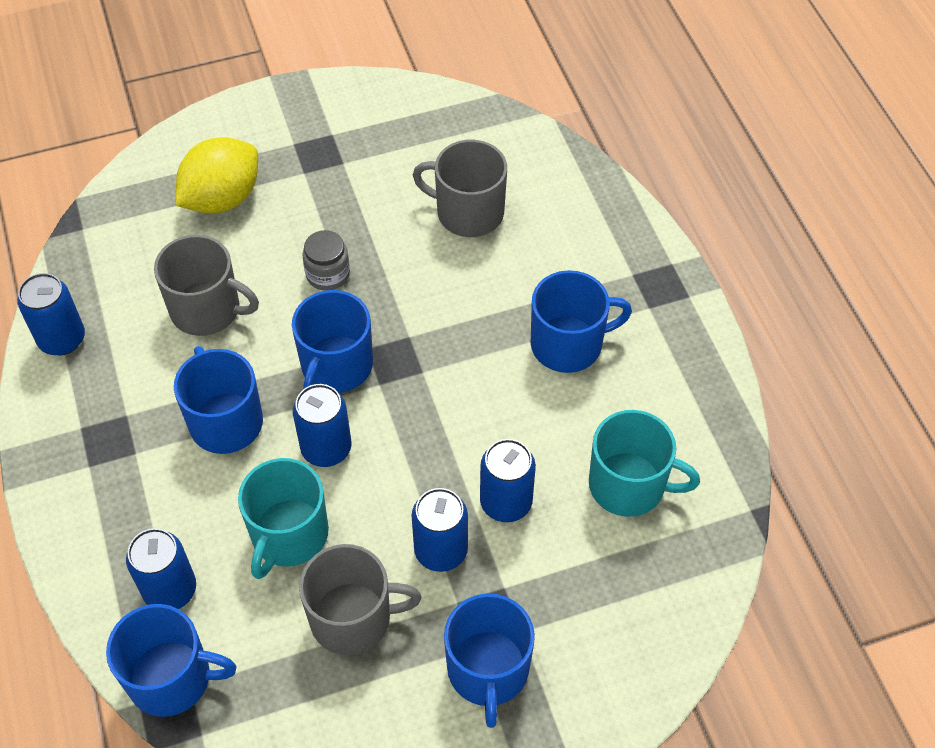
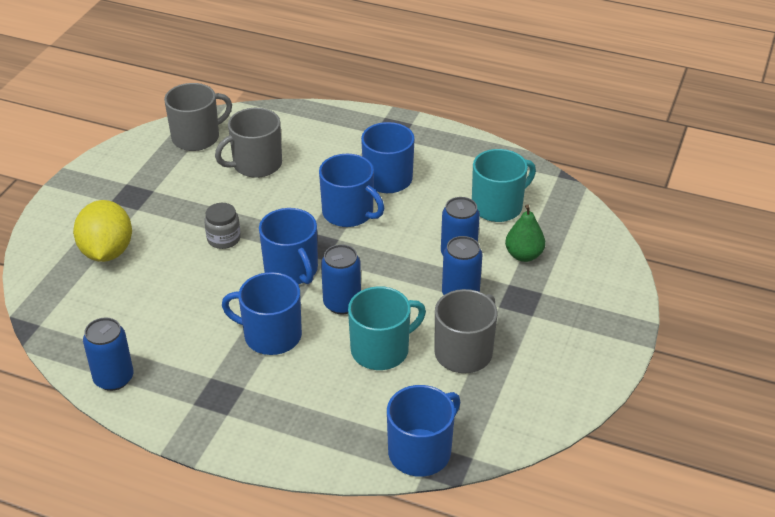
camera: 50 degrees left, 15 degrees down
blue can [126,528,196,609] -> none
grey mug [154,235,259,336] -> grey mug moved to [164,83,232,151]
turquoise mug [238,458,329,579] -> turquoise mug turned 90 degrees counterclockwise [348,286,426,370]
blue mug [444,593,535,728] -> blue mug moved to [319,154,384,227]
none -> green pear [505,204,545,262]

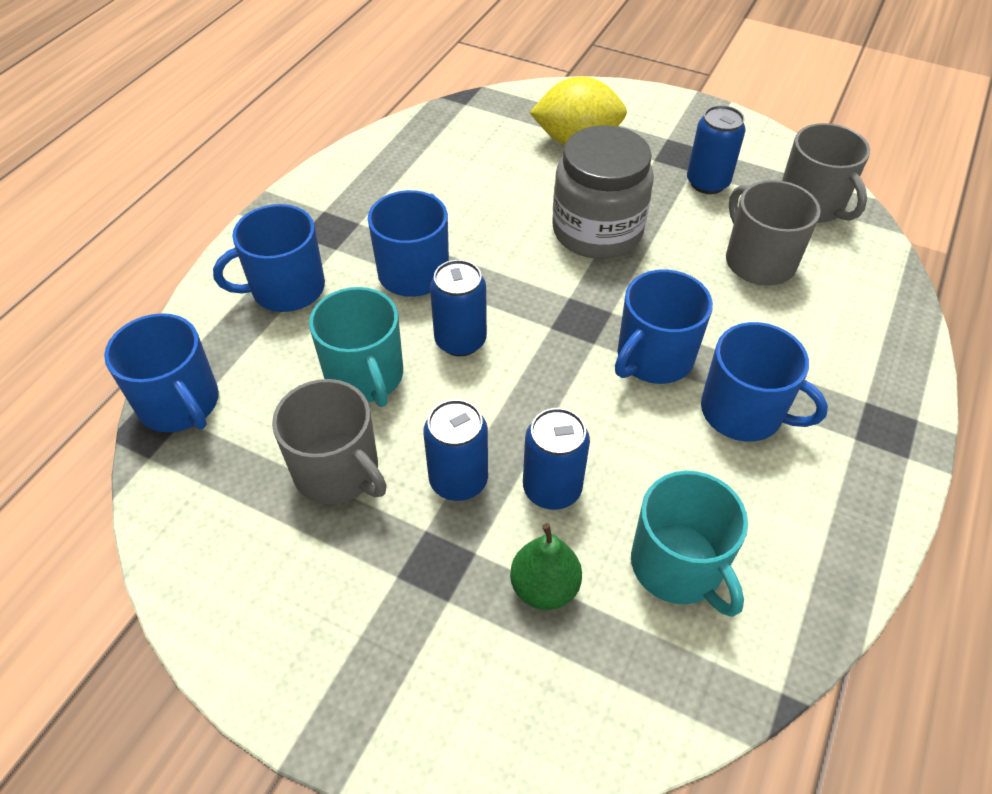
camera: 95 degrees right, 10 degrees up
blue can [83,318,133,391] -> blue can moved to [687,105,746,194]
grey jar [204,203,241,249] -> grey jar [552,125,654,259], size x2.08
blue mug [259,208,318,284] -> blue mug moved to [213,204,325,312]

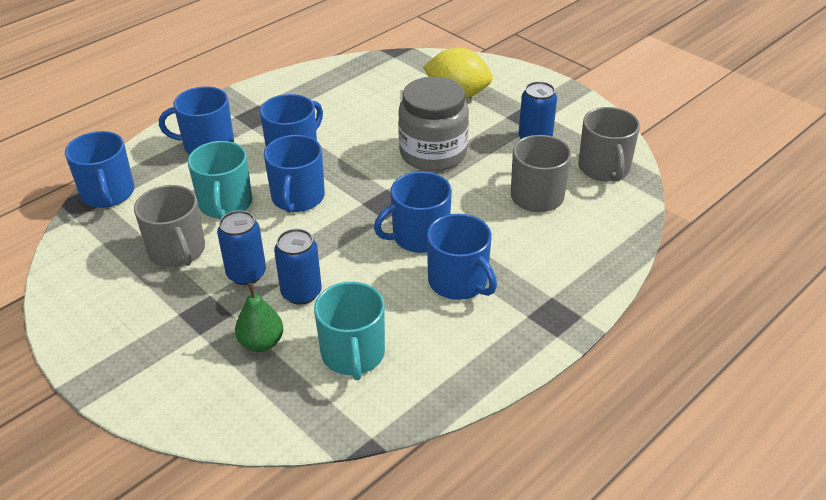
camera: 20 degrees right, 10 degrees down
blue can [430,260,487,356] -> blue mug [264,135,325,213]

